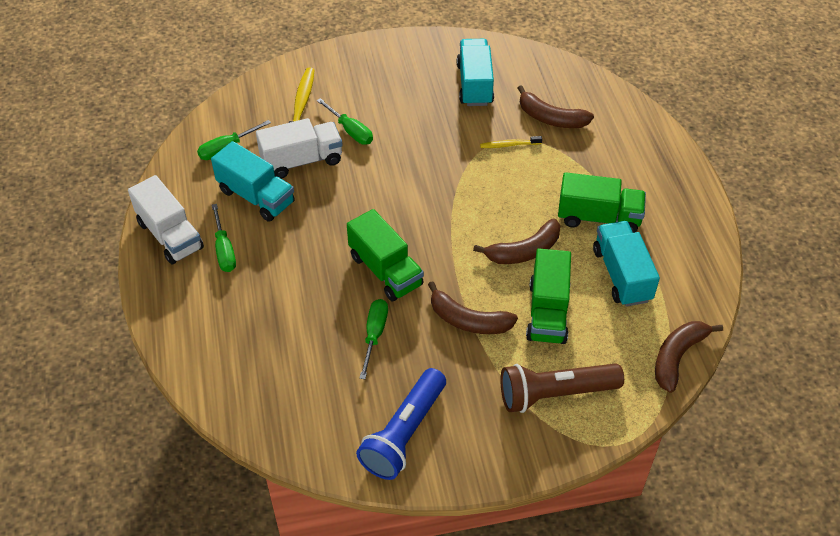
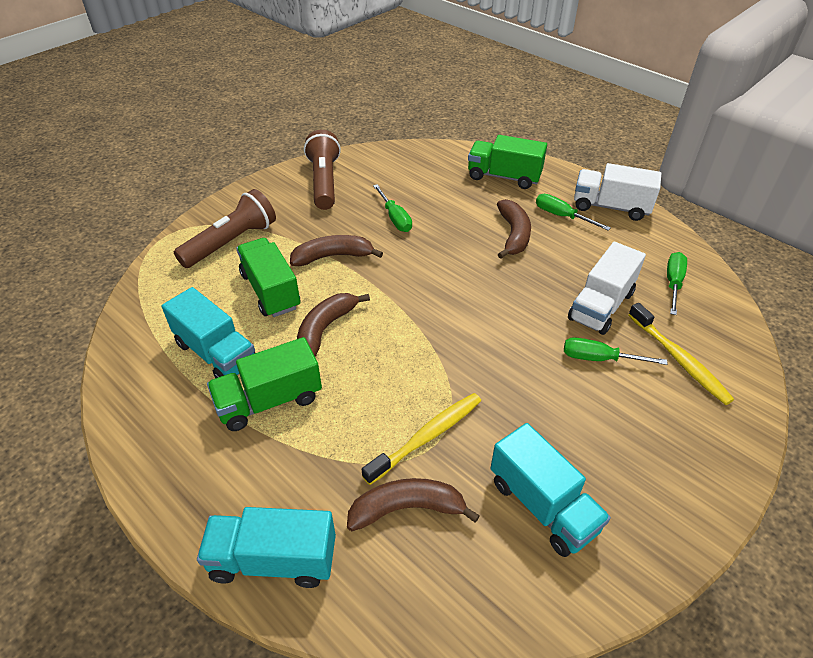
camera: 145 degrees right, 5 degrees down
turquoise truck [211,141,295,222] -> turquoise truck moved to [197,507,336,588]
green truck [347,209,424,302] -> green truck moved to [468,135,547,189]
blue flashlight [356,368,446,480] -> brown flashlight [304,130,341,210]
yellow toothbrush [480,136,542,148] -> yellow toothbrush [362,393,481,485], size x1.77
brown banana [655,321,723,393] -> brown banana moved to [497,199,531,259]

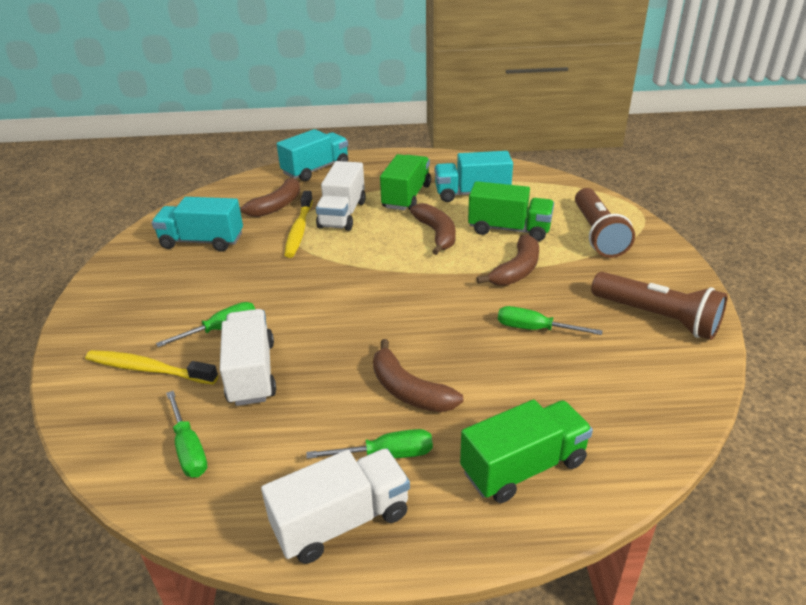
camera: 135 degrees right, 10 degrees down
none -> white truck [316,161,366,231]

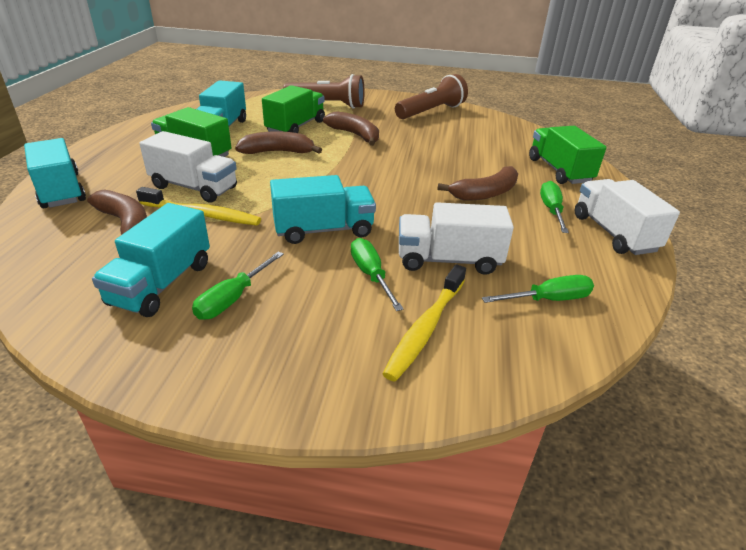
camera: 80 degrees left, 0 degrees up
green screwdriver [498,306,603,335] -> green screwdriver moved to [192,251,284,320]
none -> turquoise truck [270,175,376,244]

